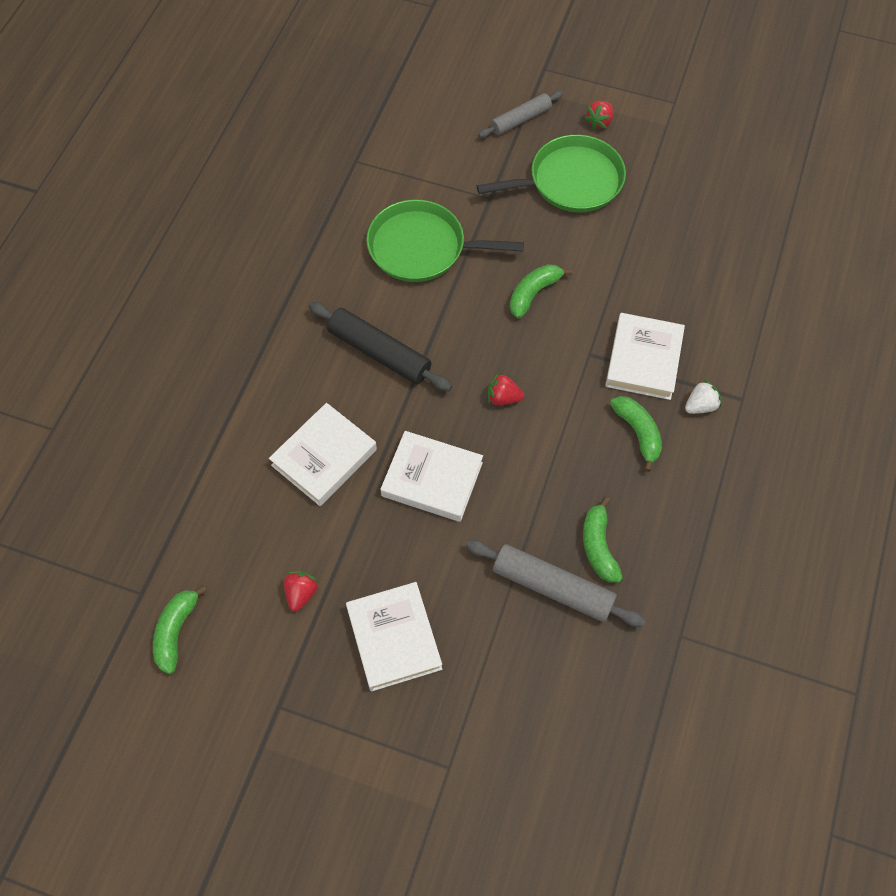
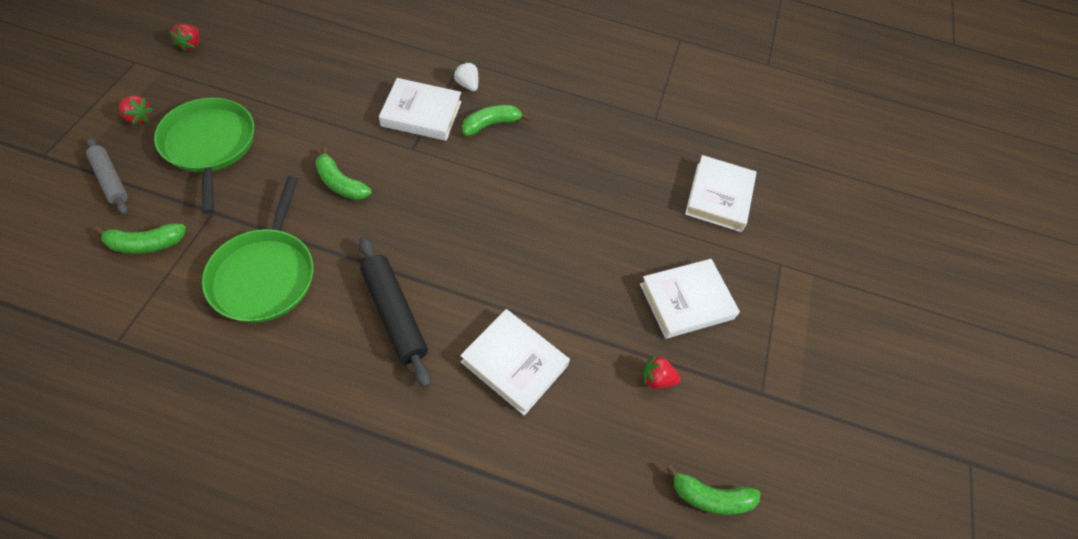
camera: 100 degrees left, 5 degrees down
black rolling pin [308,302,452,391] -> black rolling pin turned 60 degrees counterclockwise [359,237,431,388]
white book [381,431,483,522] -> white book moved to [685,155,757,232]
grey rolling pin [466,540,646,627] -> none
red strawberry [488,373,524,405] -> red strawberry moved to [169,24,199,52]
green banana [583,497,623,583] -> green banana moved to [95,223,186,254]

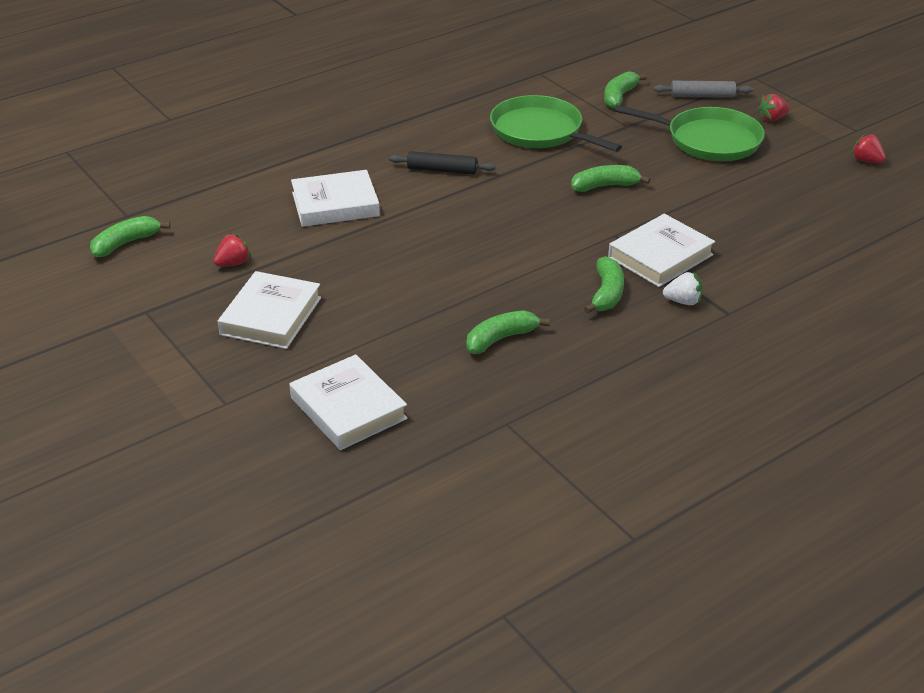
camera: 135 degrees right, 20 degrees down
black rolling pin [359,237,431,388] -> black rolling pin [389,151,496,174], size x0.66
none -> green banana [466,310,550,354]

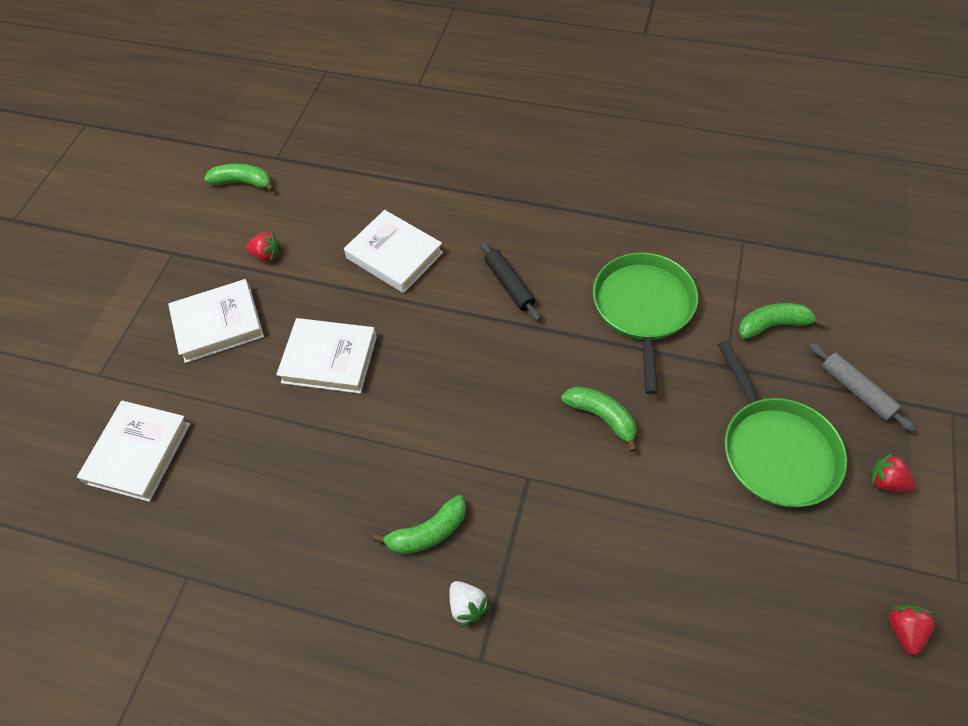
camera: 55 degrees right, 20 degrees up
green banana [466,310,550,354] -> none
white book [608,214,715,287] -> white book moved to [276,318,377,394]

